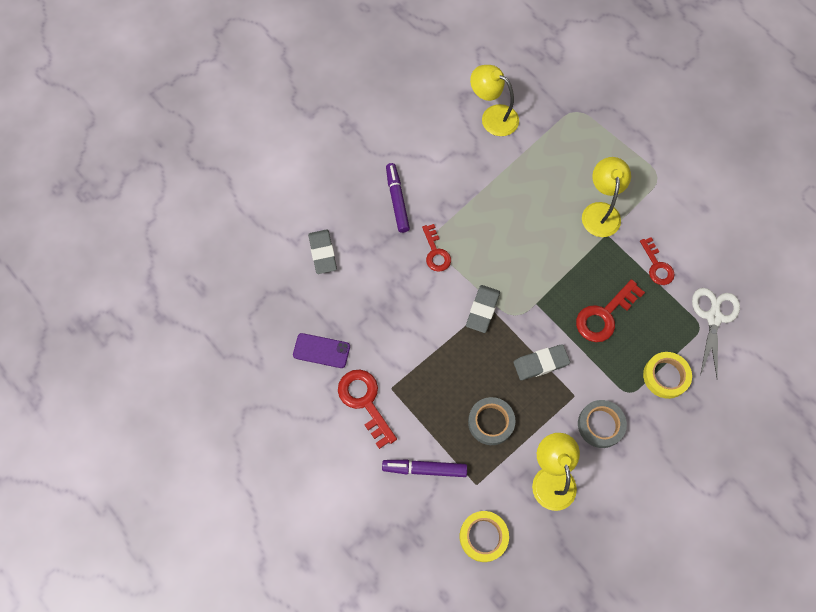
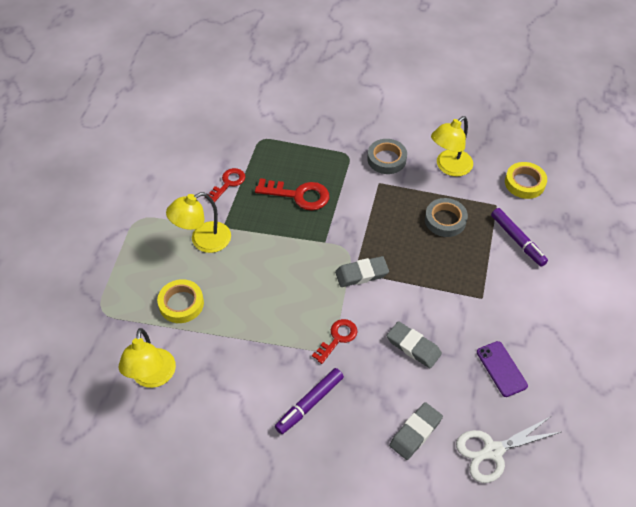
camera: 125 degrees left, 15 degrees down
red key [338,370,397,449] -> none
grey eraser [513,344,570,380] -> grey eraser moved to [387,321,442,368]
yellow tape [643,352,692,399] -> yellow tape moved to [157,279,204,323]
white scissors [692,288,740,377] -> white scissors moved to [456,416,561,483]

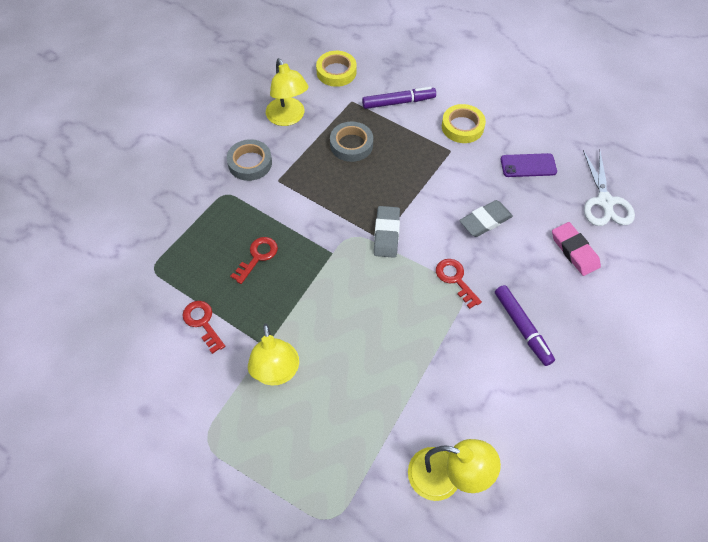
camera: 70 degrees left, 5 degrees up
yellow tape [157,279,204,323] -> yellow tape moved to [442,104,486,143]
red key [255,178,329,211] -> red key [230,237,278,284], size x0.66
grey eraser [389,402,443,460] -> pink eraser [552,222,601,276]

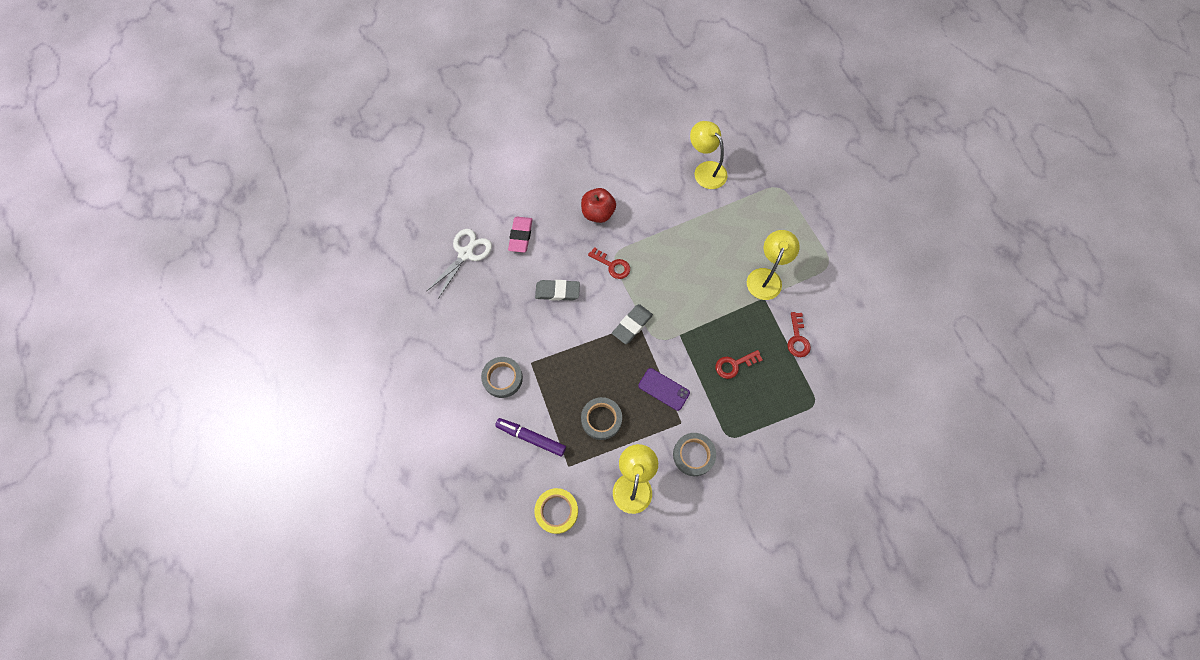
camera: 145 degrees left, 10 degrees up
red key [436,259,482,309] -> red key turned 60 degrees counterclockwise [588,247,630,279]
yellow tape [442,104,486,143] -> grey tape [481,357,523,398]
purple marker [495,285,555,366] -> red apple [581,188,616,223]
purple phone [501,153,557,177] -> purple phone moved to [638,368,690,411]

